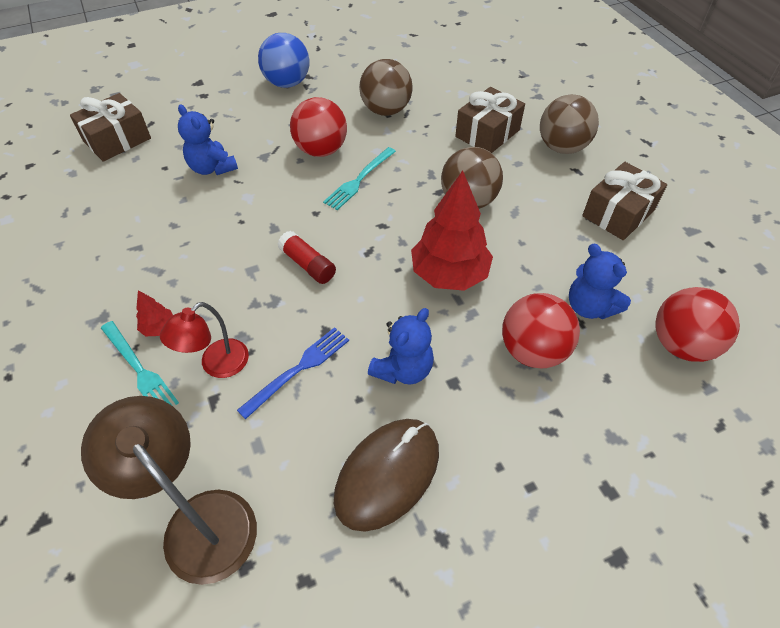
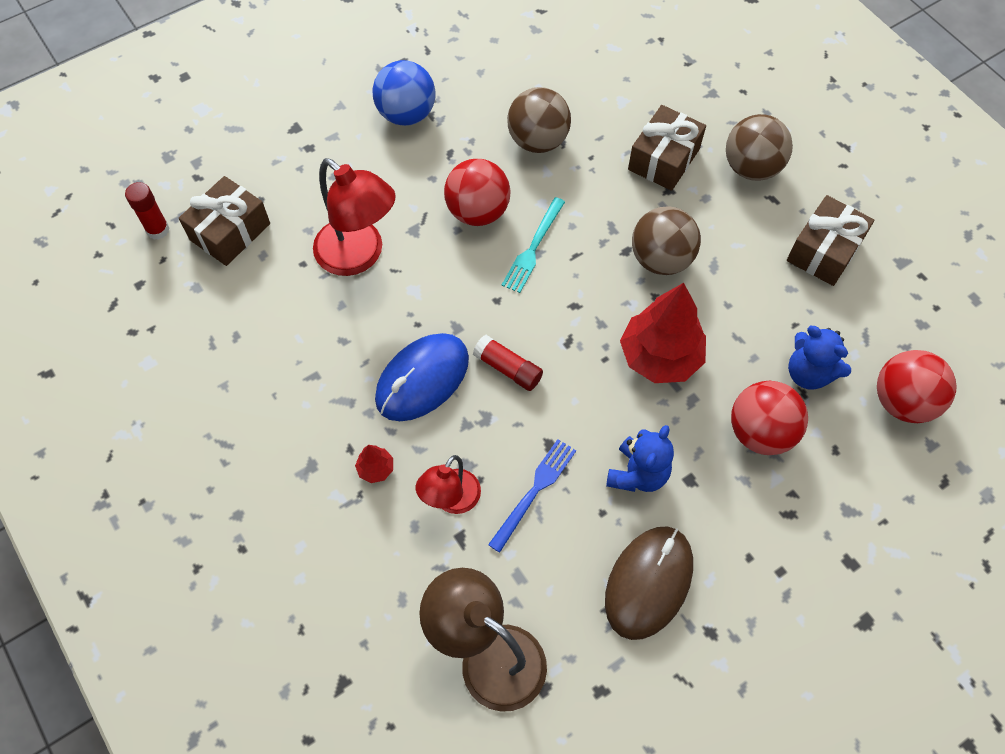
camera: 10 degrees left, 10 degrees up
turquoise fork [101,321,179,406] -> none
blue teddy bear [178,105,238,175] -> red lamp [313,158,396,276]
none -> red glue stick [125,182,170,240]
none -> blue mouse [375,333,469,421]

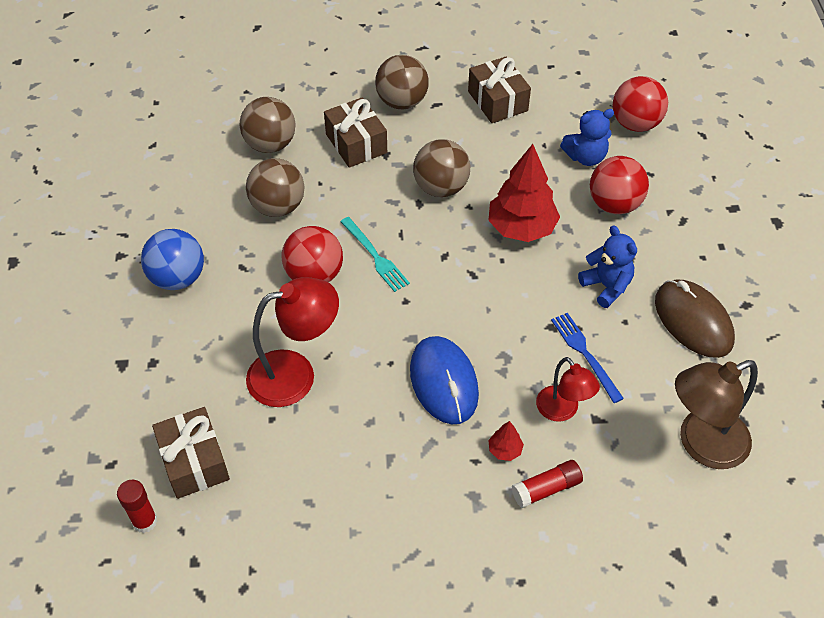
camera: 60 degrees left, 10 degrees down
red glue stick [473,335,543,391] -> red glue stick moved to [512,460,583,508]
none -> brown ball [239,97,296,153]

